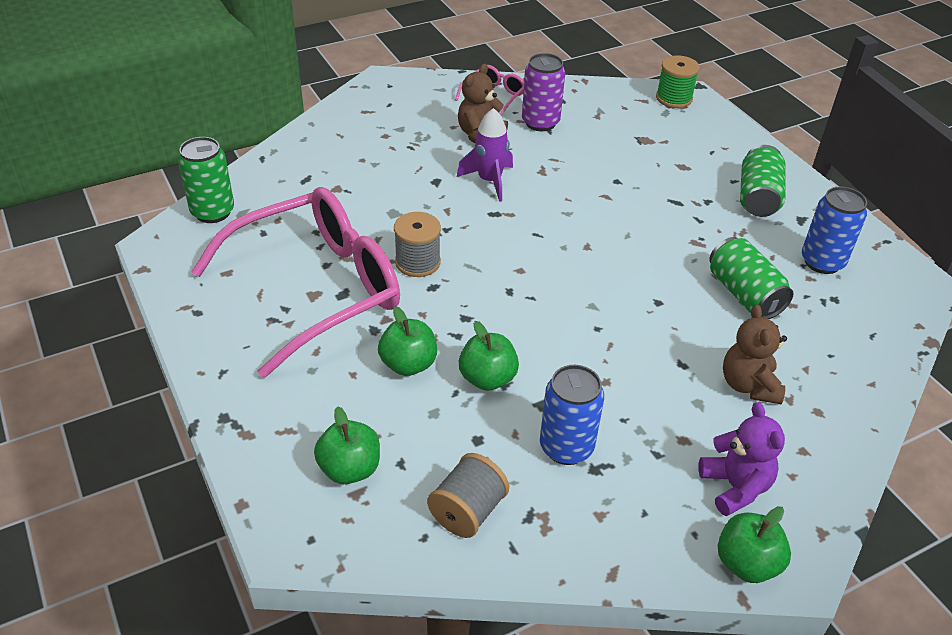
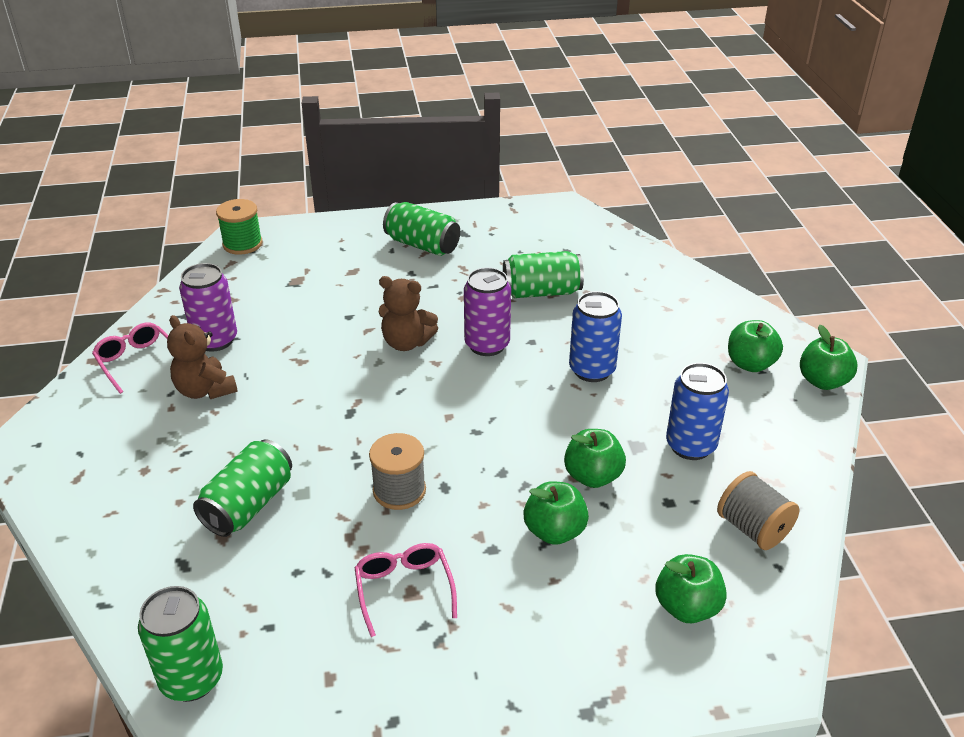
camera: 70 degrees left, 5 degrees down
pink glasses [191,187,400,378] -> pink glasses [355,543,457,637], size x0.41
purple rocket [457,108,513,202] -> none
purple teddy bear [699,402,785,516] -> green apple [728,320,783,372]
brown teddy bear [723,305,787,404] -> brown teddy bear moved to [379,276,438,351]
blue can [802,187,867,274] -> blue can moved to [569,291,622,382]
none -> green can [193,439,292,537]
none -> purple can [464,268,511,356]

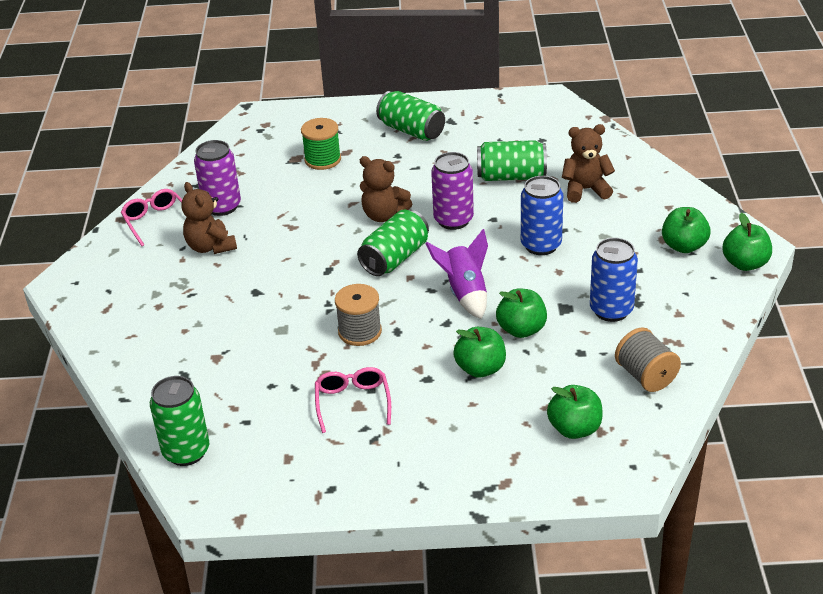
camera: 10 degrees right, 0 degrees up
green can [193,439,292,537] -> green can moved to [357,210,429,276]
green spool [216,199,263,255] -> green spool moved to [301,118,341,170]
none -> purple rocket [425,229,488,319]
none -> brown teddy bear [562,124,615,203]

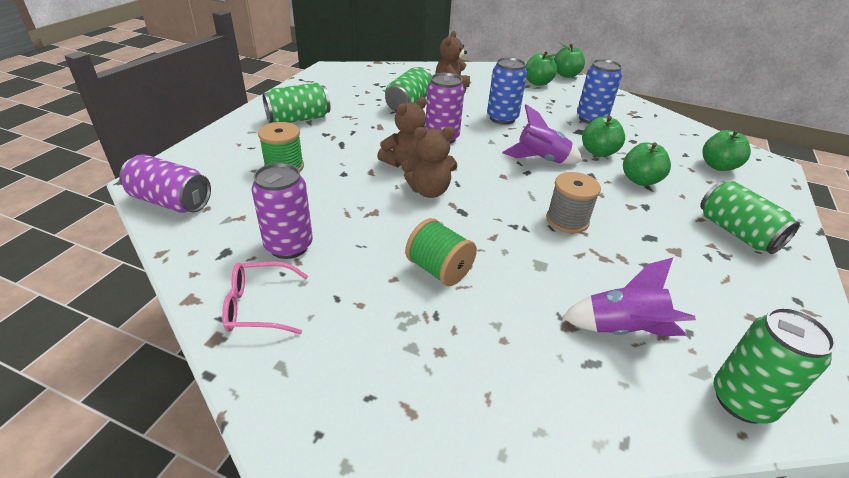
camera: 70 degrees left, 0 degrees up
brown teddy bear [181,182,237,254] -> brown teddy bear moved to [402,127,457,198]
pink glasses [315,367,391,433] -> none
green can [357,210,429,276] -> green can moved to [700,181,800,254]
grey spool [615,327,681,392] -> none
none -> purple can [119,154,211,213]
none -> green spool [405,218,477,286]
none -> purple rocket [562,258,696,336]

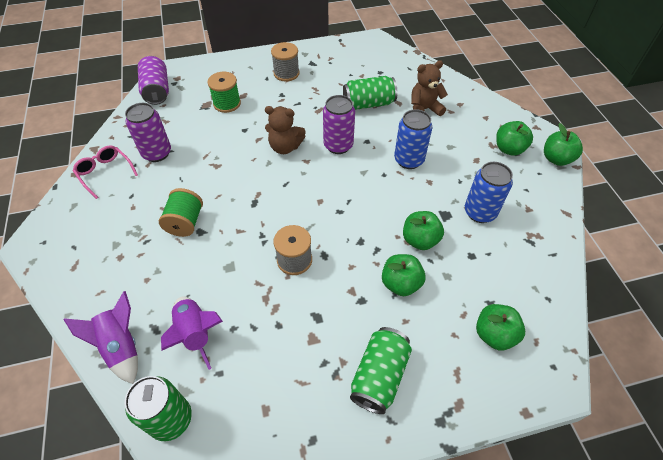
camera: 55 degrees right, 15 degrees up
green can [262,83,331,123] -> grey spool [271,42,300,82]
brown teddy bear [402,127,457,198] -> none
purple rocket [502,104,583,164] -> purple rocket moved to [63,291,138,384]

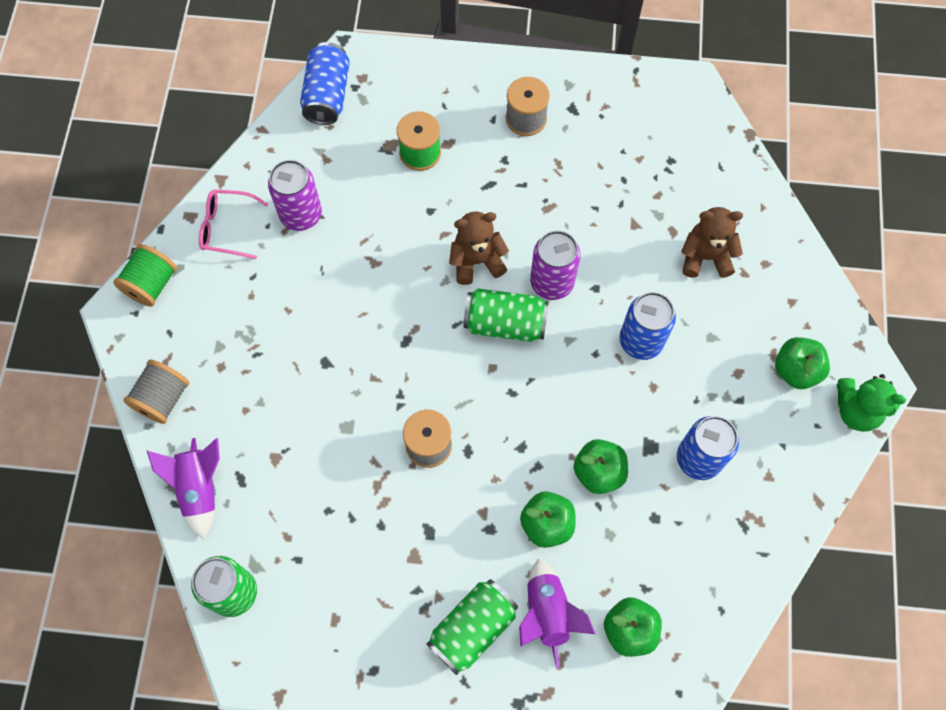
camera: 20 degrees right, 15 degrees up
pink glasses [73,145,138,199] -> pink glasses turned 60 degrees counterclockwise [199,189,268,259]
purple can [138,56,169,105] -> blue can [300,42,350,125]
green spool [159,188,203,237] -> green spool moved to [113,244,177,307]
purple rocket [161,297,223,370] -> purple rocket moved to [519,559,595,669]
brown teddy bear [265,106,306,154] -> brown teddy bear turned 135 degrees clockwise [449,211,509,285]
green can [343,76,397,110] -> green can moved to [463,288,549,342]
green apple [544,123,583,166] -> green teddy bear [837,374,906,432]
none -> grey spool [123,360,189,424]

